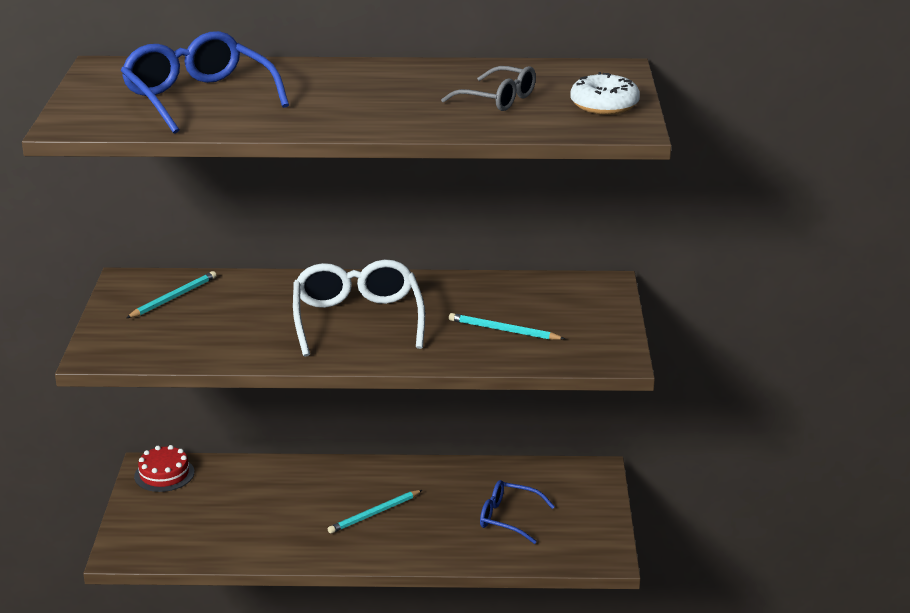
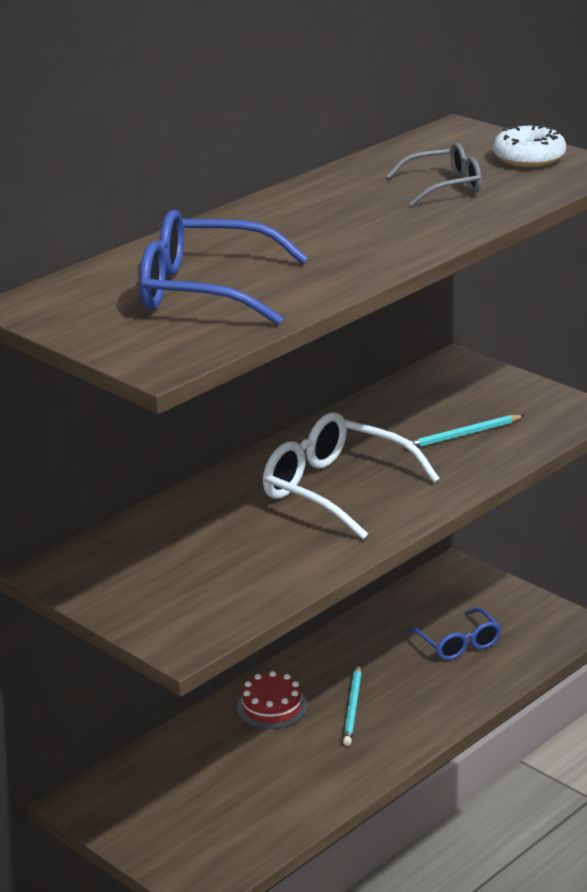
camera: 45 degrees left, 0 degrees up
turquoise pencil [126,271,217,318] -> none
red cake [134,445,194,492] -> red cake moved to [237,671,308,729]
blue glasses [480,480,555,544] -> blue glasses turned 90 degrees counterclockwise [408,607,502,660]

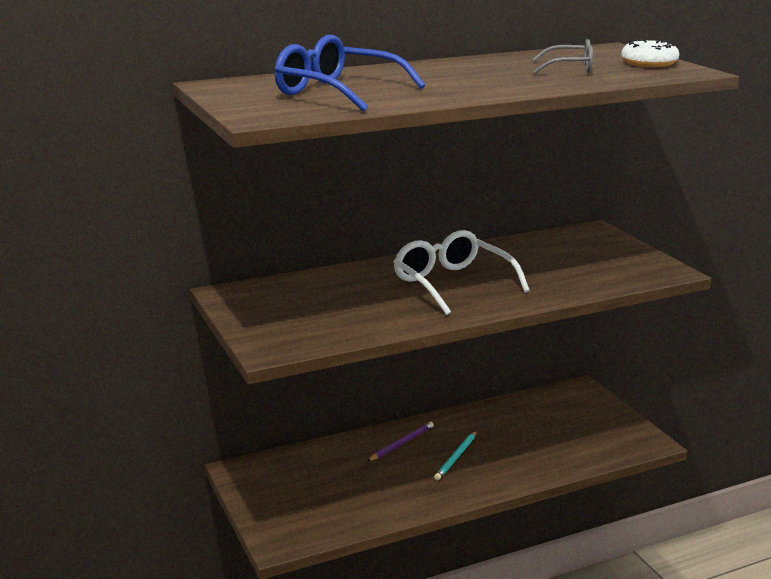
camera: 20 degrees right, 5 degrees down
red cake [237,671,308,729] -> purple pencil [367,422,434,461]
blue glasses [408,607,502,660] -> none
turquoise pencil [410,415,525,448] -> none

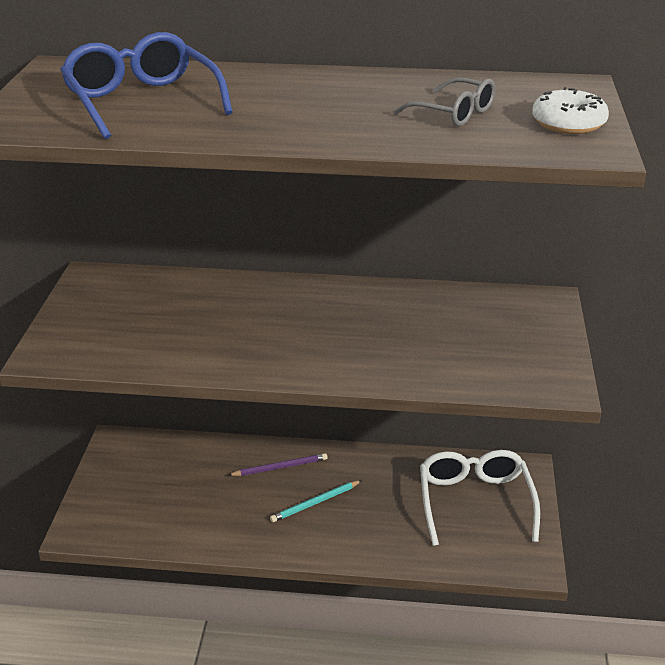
camera: 30 degrees right, 10 degrees up
white glasses [394,230,530,315] -> white glasses moved to [420,450,540,546]

